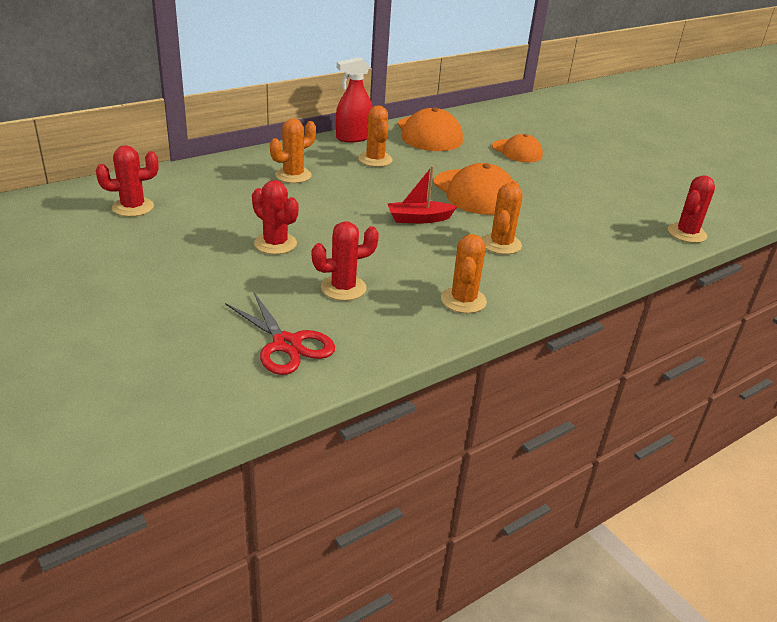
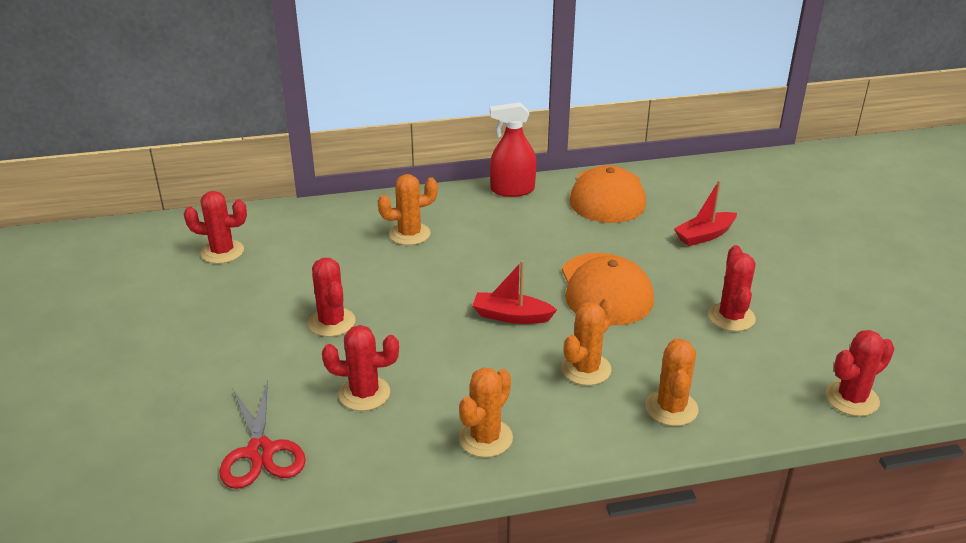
camera: 25 degrees right, 0 degrees up
orange cactus [358,105,393,167] -> orange cactus moved to [645,338,699,426]
orange cap [492,134,543,162] -> red boat [674,180,737,246]
none -> red cactus [708,245,756,331]

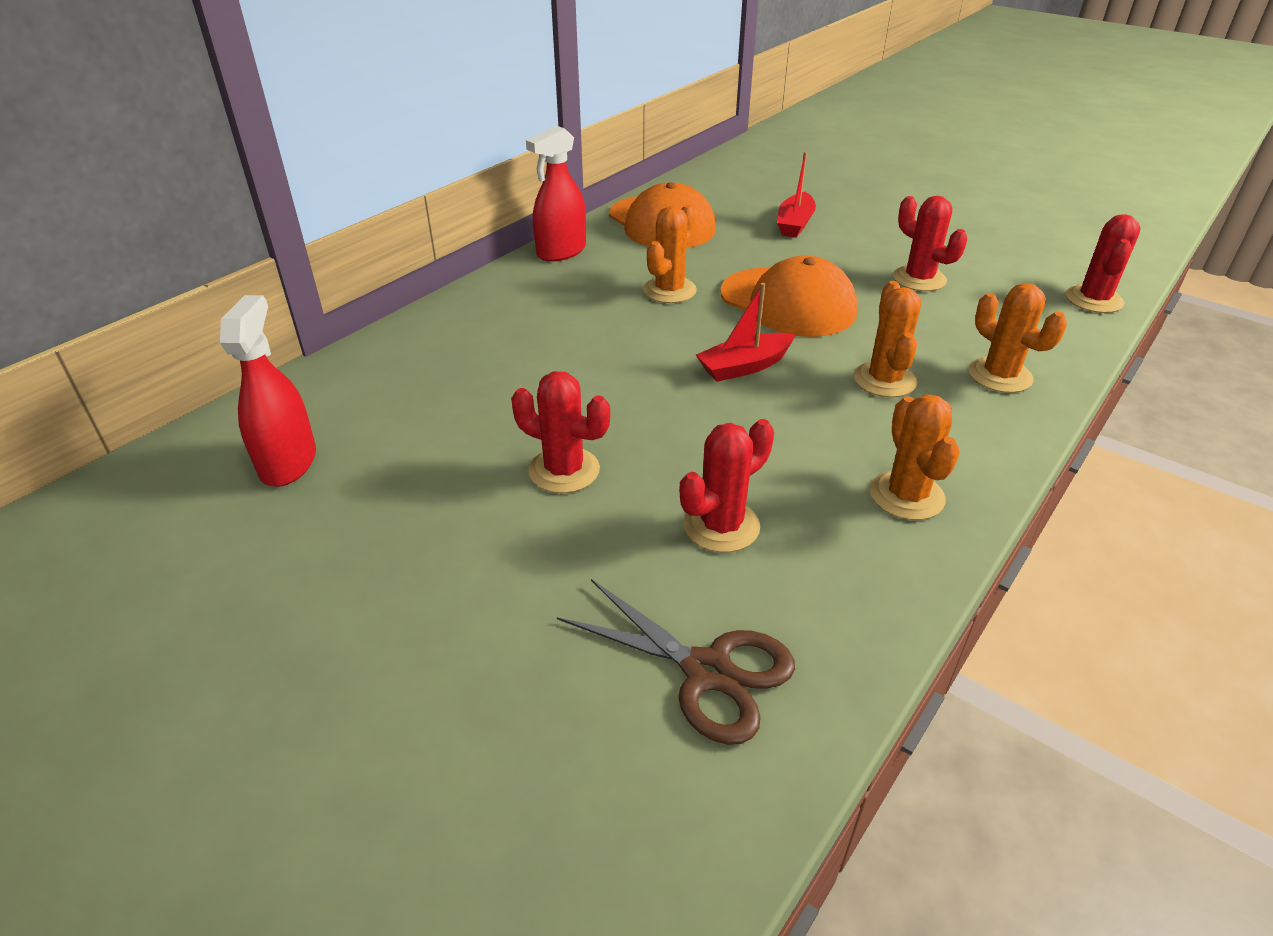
camera: 40 degrees left, 5 degrees up
red cactus [184,191,247,264] -> red spray bottle [220,295,316,487]
red scissors [219,380,306,489] -> brown scissors [557,579,795,745]
orange cactus [378,174,438,245] -> orange cactus moved to [643,205,697,303]

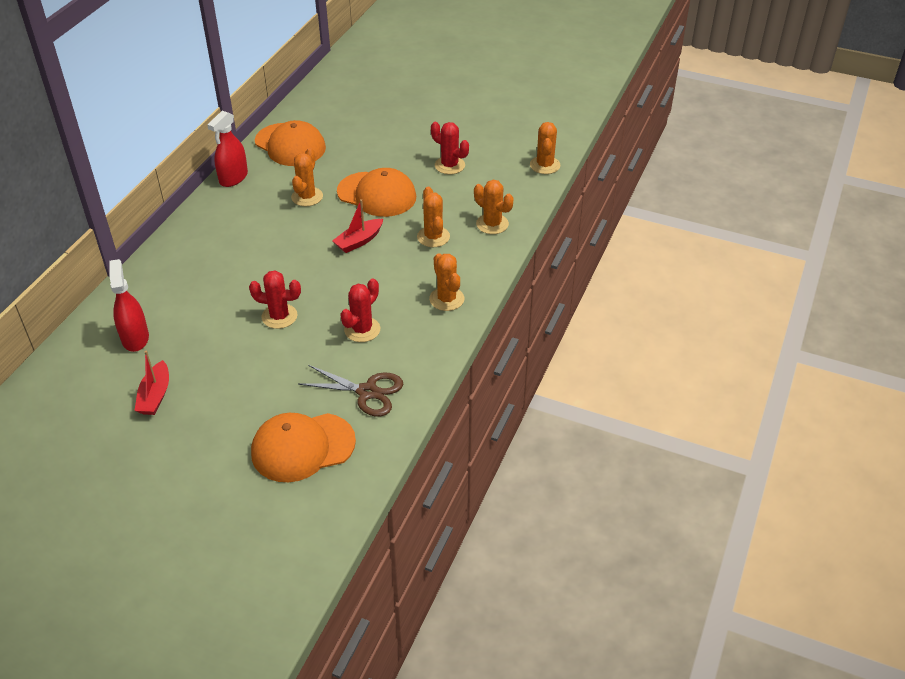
camera: 15 degrees left, 5 degrees up
red boat [777,152,816,238] -> red boat moved to [134,351,169,415]
red cactus [1066,214,1140,313] -> orange cactus [530,122,560,174]
none -> orange cap [251,413,356,482]

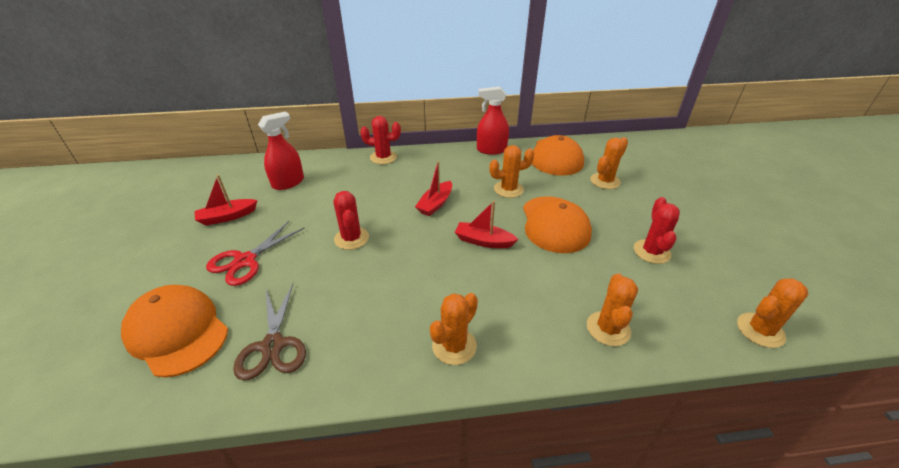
camera: 60 degrees right, 5 degrees down
red cactus [340,278,380,342] -> red cactus moved to [360,116,401,164]
orange cactus [417,187,450,247] -> orange cactus moved to [590,137,628,189]
none -> red scissors [206,221,304,286]
none -> red boat [415,161,452,216]

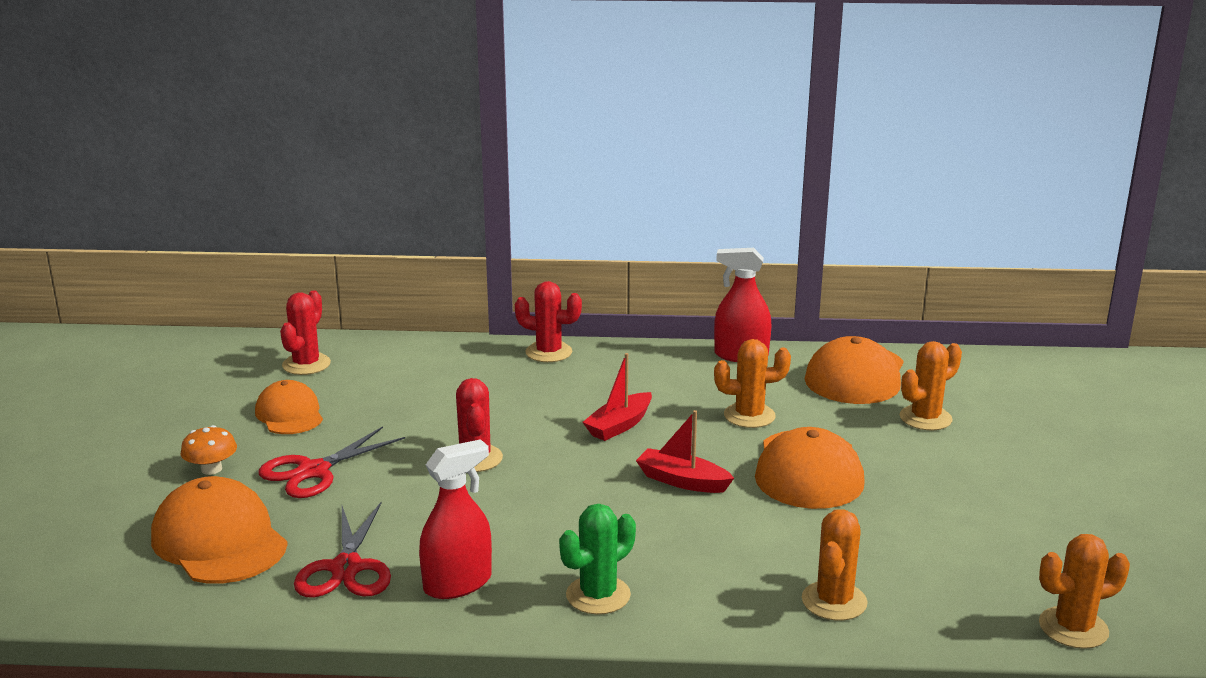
camera: 10 degrees right, 15 degrees down
red boat [194,175,258,226] -> orange cap [255,380,323,434]
brown scissors [233,284,306,381] -> red scissors [294,502,391,597]
red spray bottle [258,112,304,190] -> red spray bottle moved to [419,439,492,599]
orange cactus [430,293,478,365] -> green cactus [559,504,636,614]
red cactus [634,197,680,264] -> red cactus moved to [280,290,331,375]
none -> orange mushroom [181,425,237,475]

